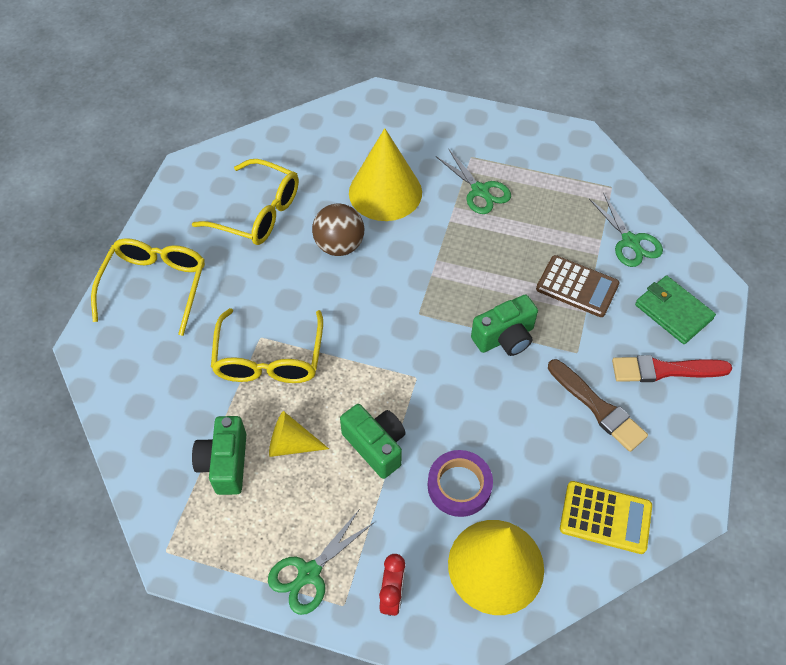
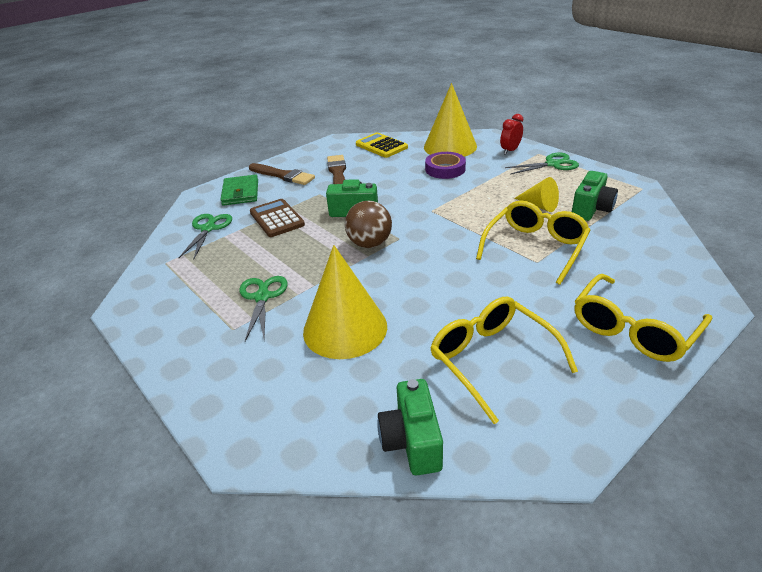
camera: 145 degrees left, 20 degrees down
brown ball [312,203,364,256] -> brown ball moved to [345,200,392,248]
green camera [340,404,406,479] -> green camera moved to [377,379,443,475]
red brush [612,355,732,382] -> brown brush [249,163,315,185]

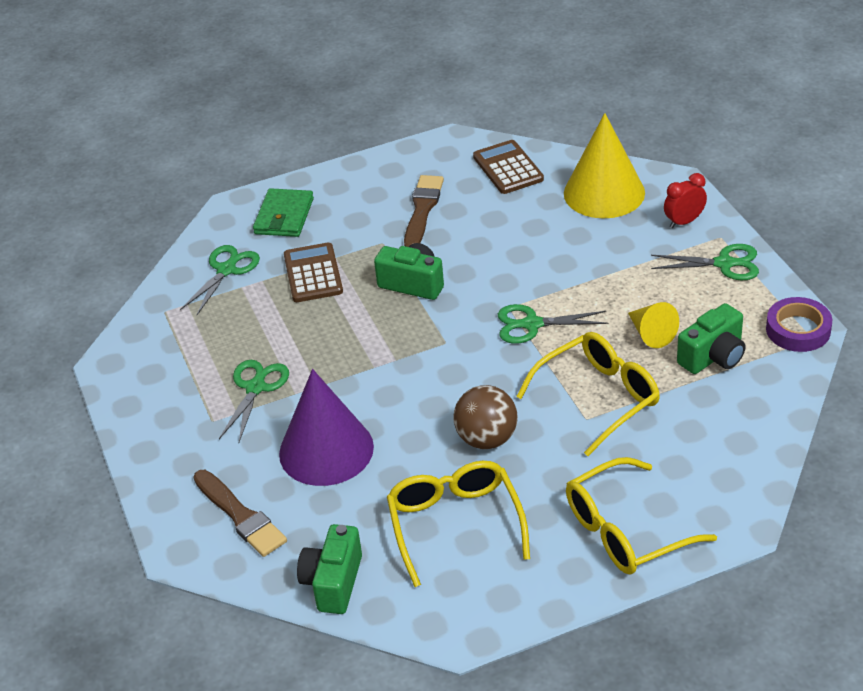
camera: 20 degrees right, 5 degrees up
brown brush [249,163,315,185] -> brown brush moved to [193,470,287,557]
yellow cone [303,245,387,359] -> purple cone [279,369,374,486]
brown ball [345,200,392,248] -> brown ball moved to [453,385,518,449]
yellow calculator [356,133,408,158] -> brown calculator [473,140,544,194]
purple tape [425,152,466,179] -> purple tape moved to [766,297,833,352]
none -> green scissors [498,304,608,344]

